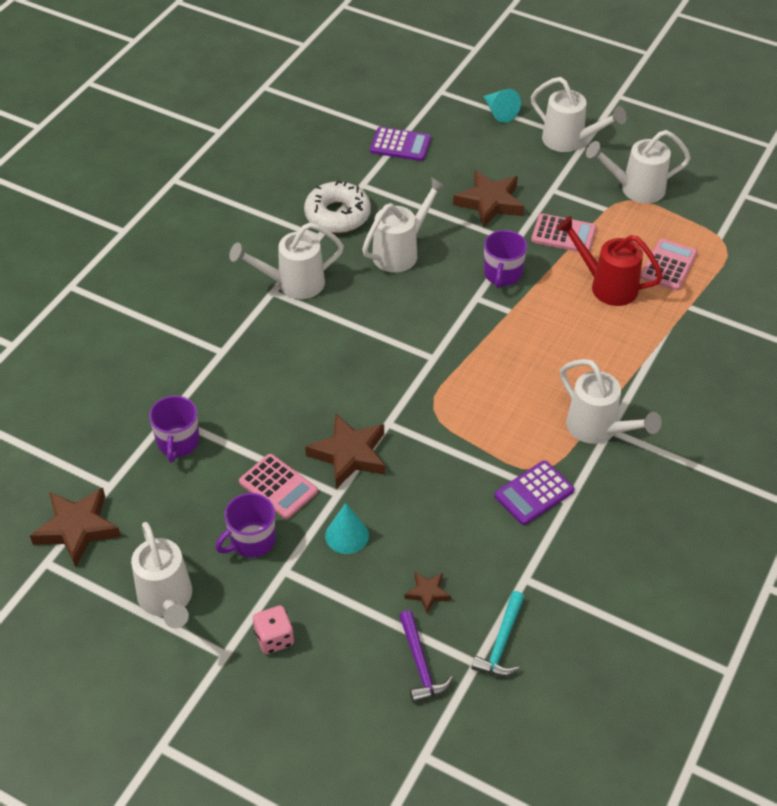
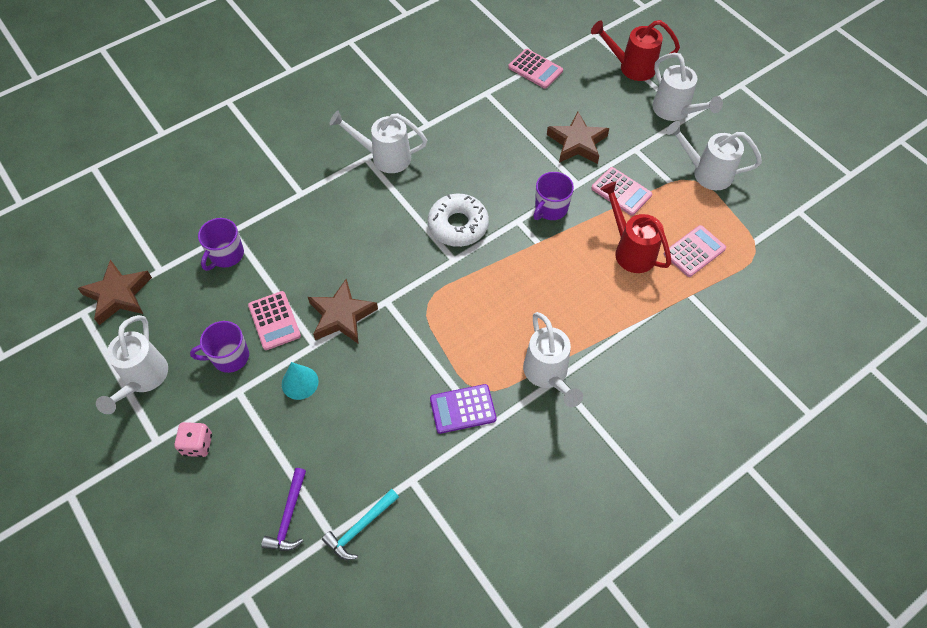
camera: 25 degrees right, 10 degrees up
white donut [304,181,371,233] -> white donut moved to [428,194,489,247]
white watering can [362,177,447,272] -> none
purple calculator [370,127,431,161] -> pink calculator [508,49,563,89]
brown star [405,572,451,614] -> none
turquoise cone [483,89,521,123] -> red watering can [591,20,680,81]

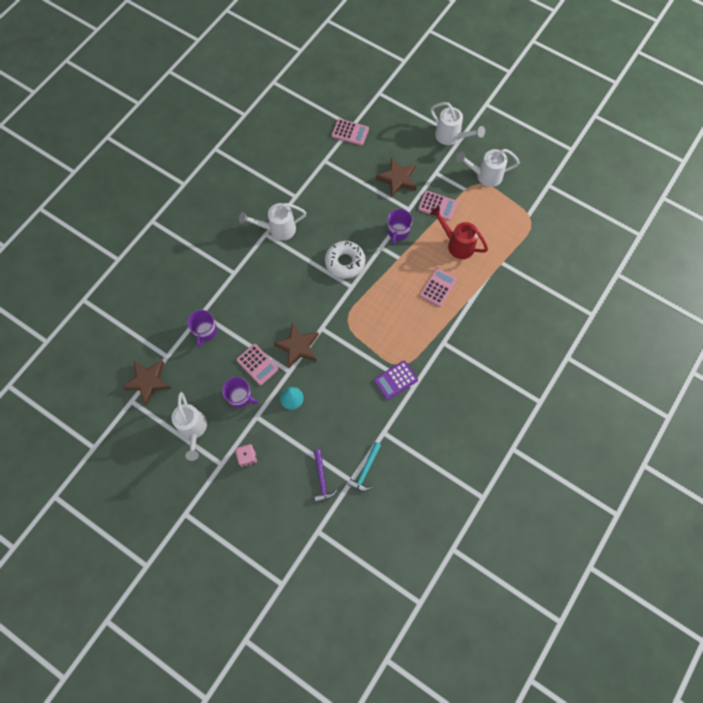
camera: 20 degrees left, 10 degrees up
purple mug [190,321,249,373] -> purple mug turned 120 degrees counterclockwise [222,377,258,408]
white watering can [523,312,583,407] -> none
red watering can [591,20,680,81] -> none
pink calculator [664,225,726,277] -> pink calculator moved to [420,268,457,307]

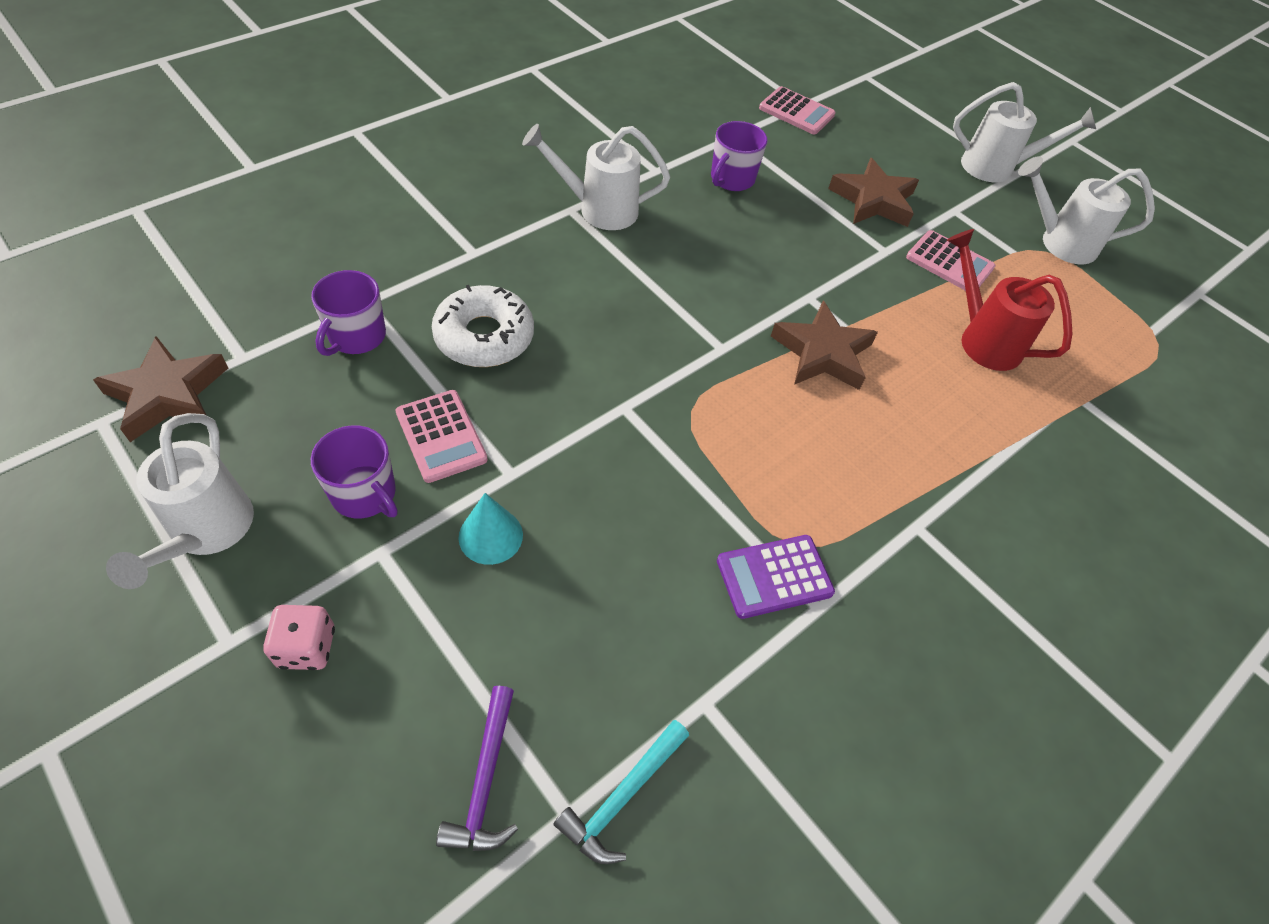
camera: 10 degrees right, 15 degrees down
brown star [274,323,319,368] -> brown star moved to [771,301,878,390]
white donut [325,241,366,279] -> white donut moved to [432,285,534,367]
purple mug [388,209,413,244] -> purple mug moved to [711,121,768,191]
pink calculator [420,268,457,307] -> none
white watering can [431,102,485,145] -> white watering can turned 45 degrees counterclockwise [953,82,1096,182]

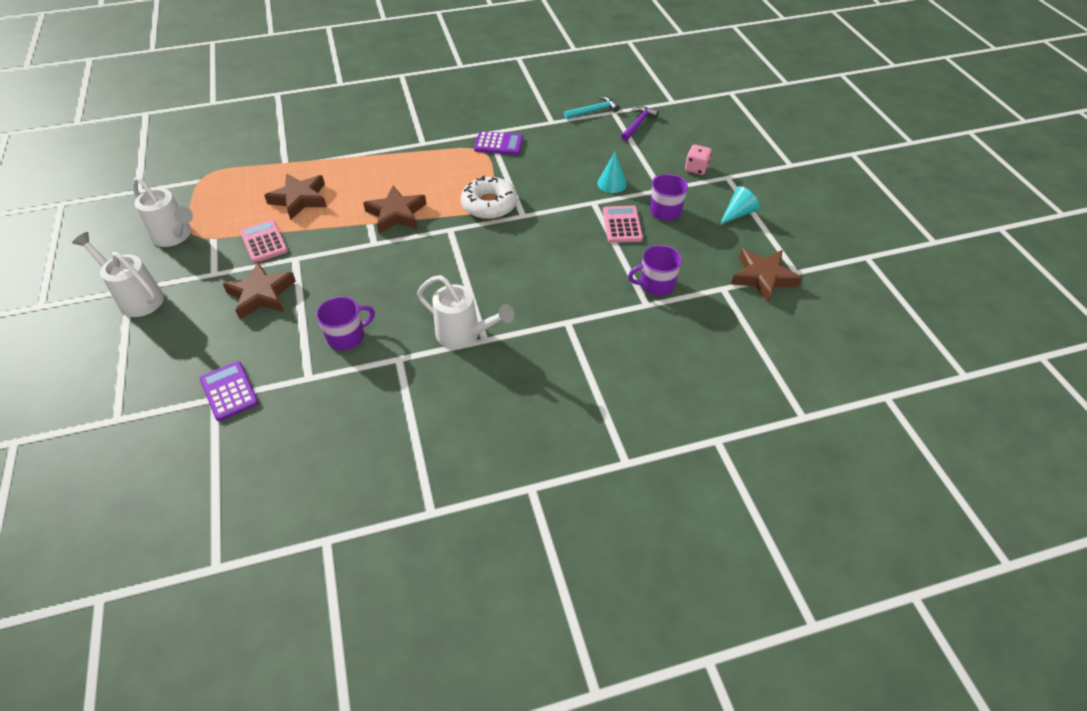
camera: 150 degrees left, 5 degrees down
white watering can [106,413,254,589] -> turquoise cone [719,186,760,225]
purple mug [311,270,386,356] -> purple mug turned 150 degrees counterclockwise [628,245,682,296]
white donut [432,285,534,367] -> white donut moved to [461,176,517,219]
pink calculator [759,86,836,134] -> purple calculator [200,361,259,421]
red watering can [947,229,1073,371] -> brown star [264,174,327,220]

